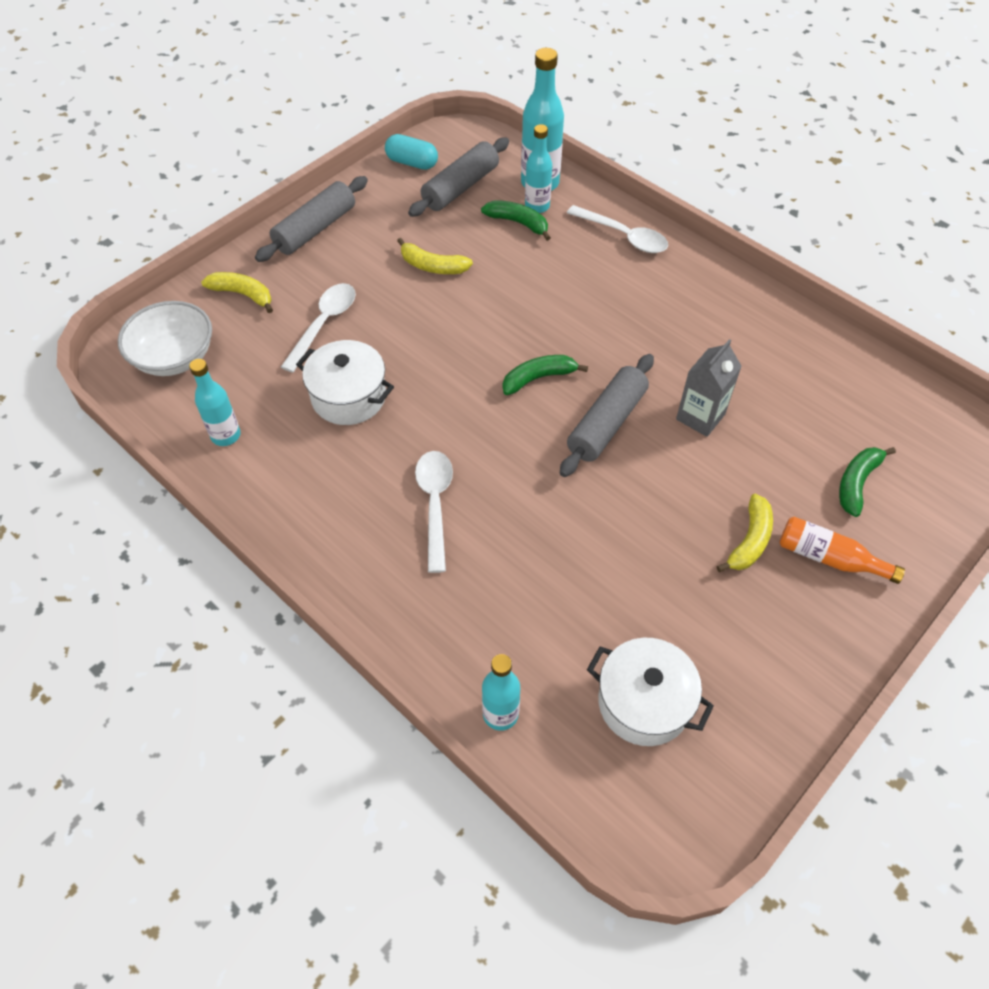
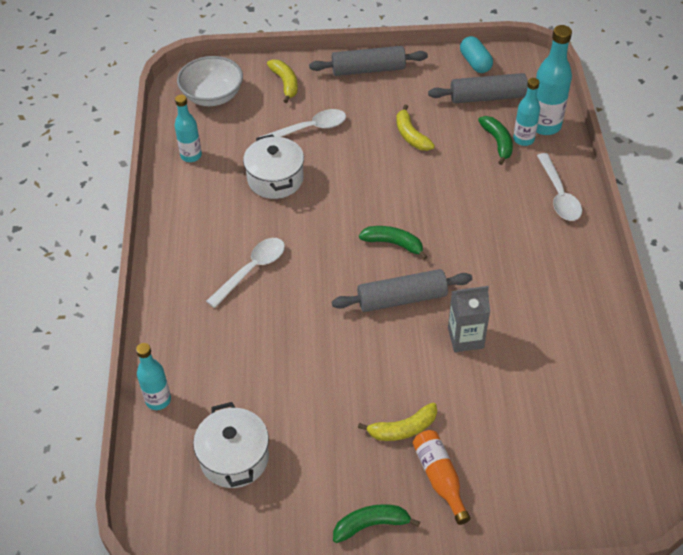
camera: 45 degrees right, 5 degrees down
green banana [839,447,896,517] -> green banana moved to [333,504,420,543]

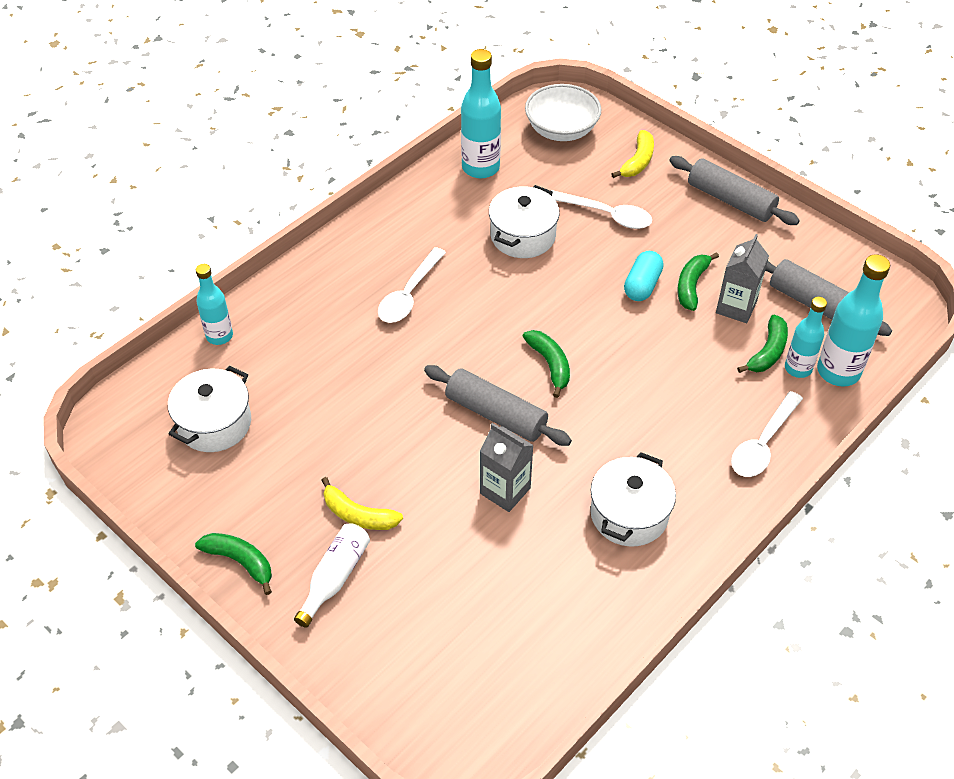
camera: 45 degrees right, 0 degrees up
turquoise bottle [175,95,202,162] -> turquoise bottle [461,49,501,178], size x1.57
white spoon [206,238,285,308] -> white spoon turned 120 degrees clockwise [378,247,446,323]
yellow banana [396,105,435,151] -> green banana [677,252,719,311]
orange bottle [413,430,471,525] -> white bottle [294,523,370,628]
turquoise capsule [460,36,493,73] -> turquoise capsule moved to [624,251,664,301]
none -> white pot [590,452,676,547]
none -> grey carton [716,234,769,323]

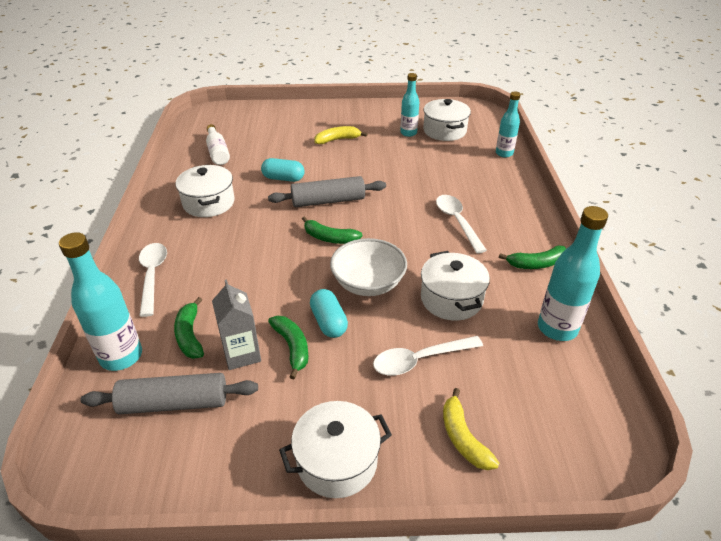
camera: 135 degrees right, 10 degrees down
green banana [195,533,272,595] -> green banana moved to [499,245,566,269]
white bottle [294,523,370,628] -> white bottle moved to [206,124,230,165]
grey carton [480,423,534,512] -> turquoise capsule [261,158,305,182]
white bowl [525,84,601,141] -> white bowl moved to [330,238,407,296]
grey rolling pin [669,156,800,225] -> white pot [279,401,392,498]
turquoise bottle [785,297,827,378] -> turquoise bottle moved to [400,73,419,137]

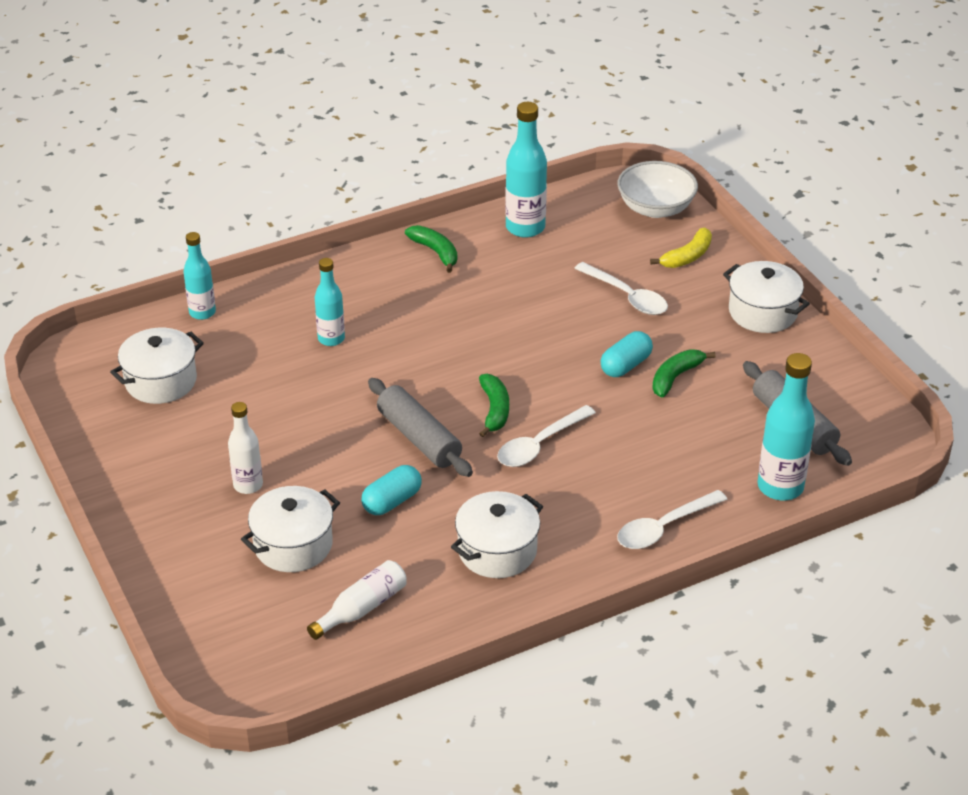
camera: 115 degrees left, 0 degrees up
green banana [174,297,204,359] -> none
grey carton [212,280,261,370] -> none
turquoise capsule [261,158,305,182] -> turquoise capsule turned 60 degrees clockwise [361,465,422,515]
yellow banana [315,126,367,144] -> white bottle [228,402,263,494]
white bowl [330,238,407,296] -> white bowl moved to [617,161,698,218]
turquoise bottle [400,73,419,137] -> turquoise bottle moved to [315,258,345,346]
white pot [421,251,490,321] -> white pot moved to [241,486,340,572]
white spoon [436,195,487,253] -> white spoon moved to [497,405,596,467]

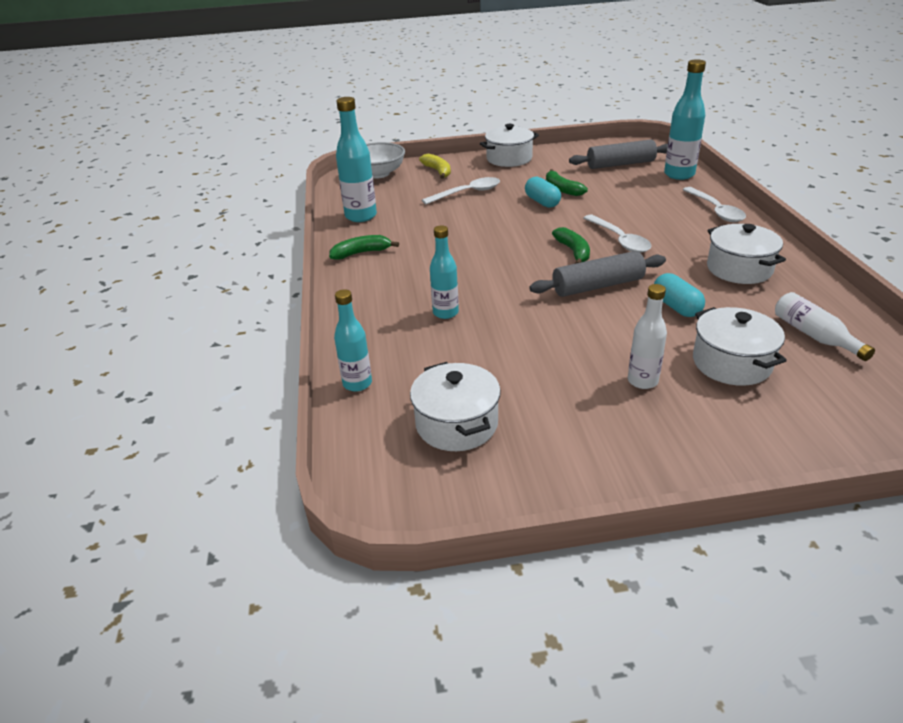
camera: 70 degrees left, 5 degrees down
green banana [479,374,509,437] -> green banana turned 60 degrees clockwise [552,227,590,264]

